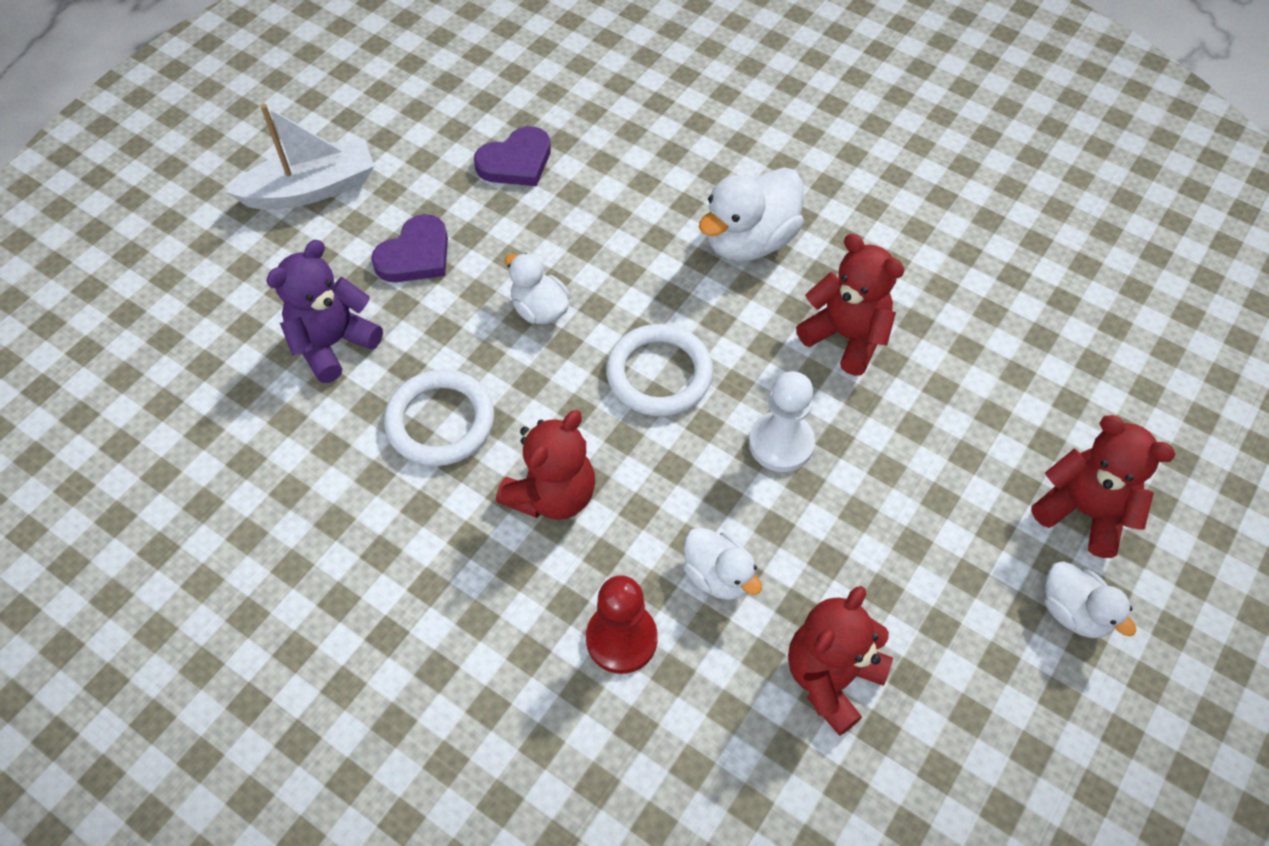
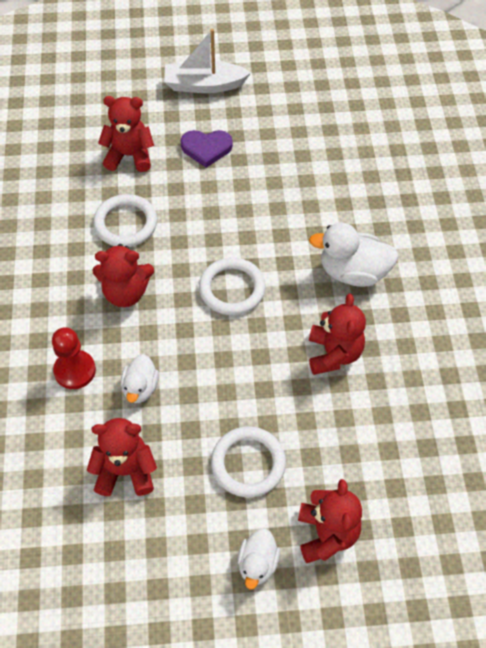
camera: 50 degrees right, 0 degrees up
white boat [226,104,374,209] -> white boat turned 150 degrees clockwise [164,29,251,93]
purple teddy bear [266,240,383,383] -> red teddy bear [98,96,154,172]
purple heart [474,126,551,186] -> none
white duck [505,253,570,324] -> none
white pawn [749,371,815,472] -> none
none -> white ring [211,426,286,497]

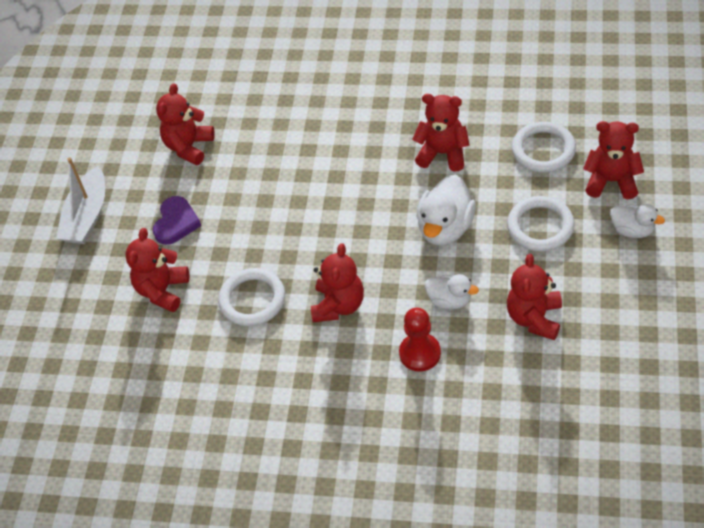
camera: 70 degrees left, 5 degrees down
white ring [199,257,266,315] -> white ring moved to [512,122,576,173]
white duck [309,223,399,287] -> white duck moved to [417,174,476,245]
none -> red teddy bear [156,83,215,166]

